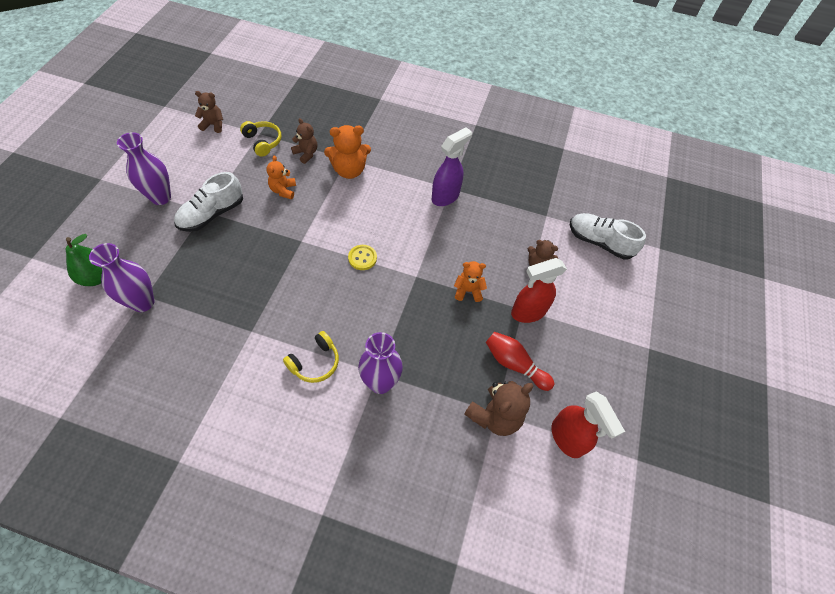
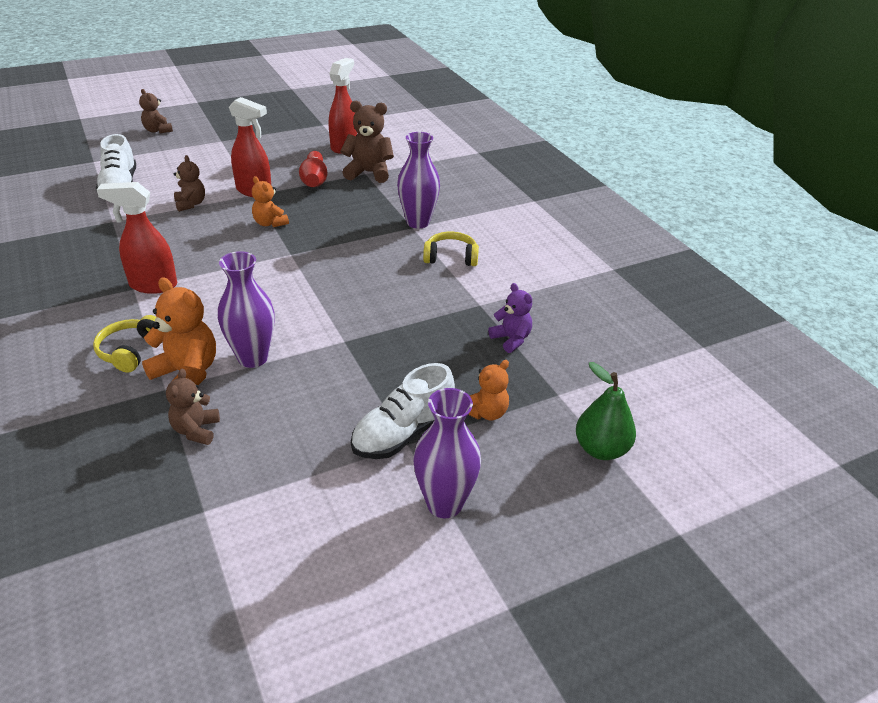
camera: 130 degrees left, 20 degrees down
purple vase [89,243,154,312] -> purple vase moved to [218,251,274,368]
white shoe [174,172,243,232] -> white shoe turned 135 degrees clockwise [351,363,455,459]
brown teddy bear [195,91,223,133] -> brown teddy bear moved to [139,89,173,133]
yellow headphones [240,121,281,157] -> yellow headphones moved to [93,315,156,373]
orange teddy bear [266,156,296,199] -> orange teddy bear moved to [468,360,509,420]
yellow button [348,245,377,270] -> none
purple spray bottle [432,127,472,206] -> red spray bottle [97,182,177,294]
none -> purple teddy bear [488,283,532,353]

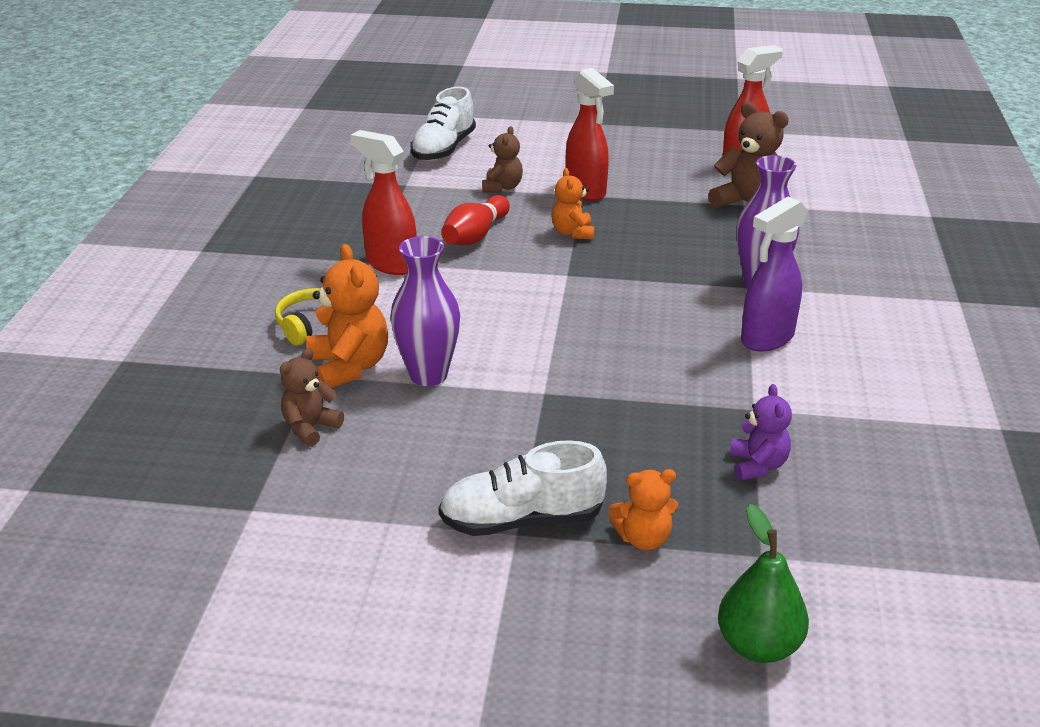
camera: 35 degrees right, 5 degrees down
brown teddy bear [139,89,173,133] -> none
red bowling pin [299,151,327,187] -> red bowling pin moved to [441,195,510,245]
purple vase [413,388,481,518] -> none
yellow headphones [423,232,479,266] -> purple spray bottle [741,197,808,352]

